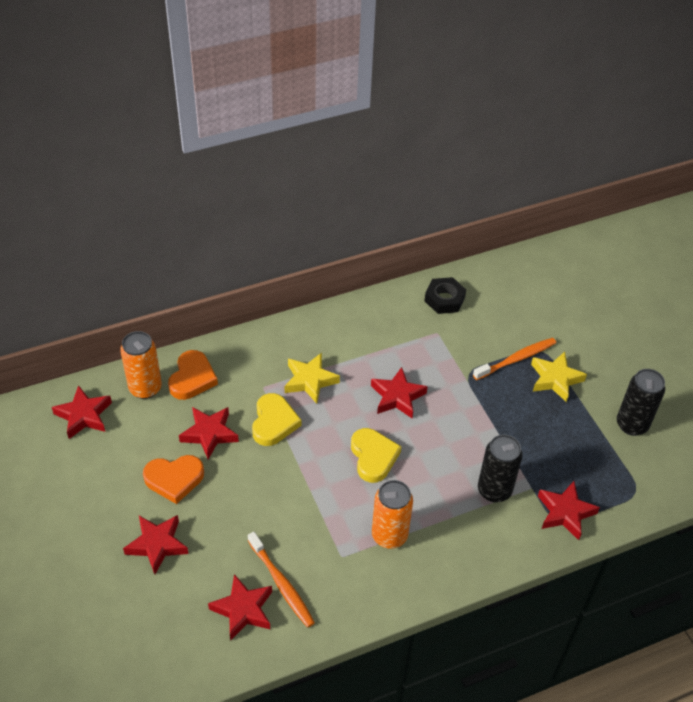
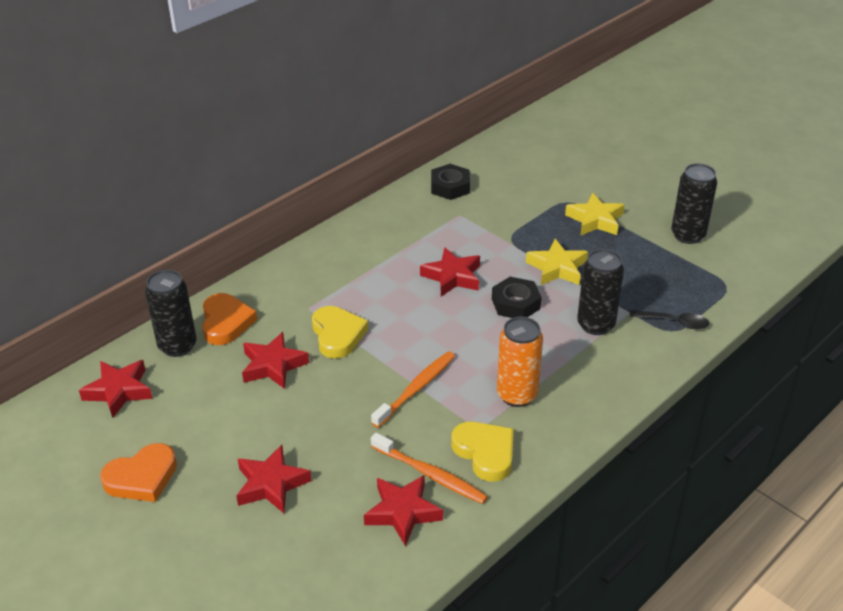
camera: 20 degrees left, 10 degrees down
orange can [120,331,162,399] -> black can [145,270,197,357]
orange heart [143,455,204,504] -> orange heart moved to [100,443,177,502]
yellow star [285,353,340,404] -> yellow star moved to [526,239,588,285]
yellow heart [351,428,402,483] -> yellow heart moved to [451,422,514,482]
orange toothbrush [473,338,556,380] -> orange toothbrush moved to [371,351,455,428]
red star [538,481,600,540] -> black spoon [630,310,709,329]
none -> black nut [492,277,542,318]

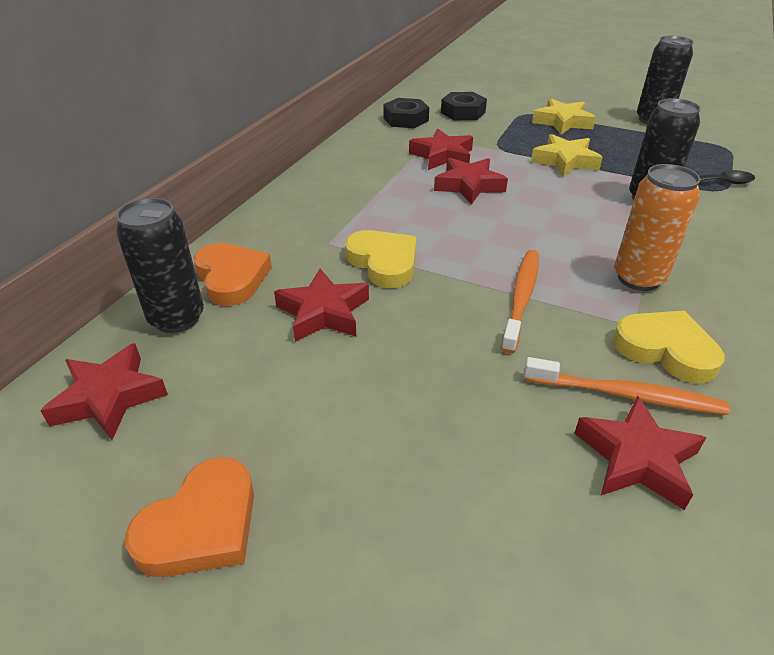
camera: 20 degrees left, 0 degrees up
red star [236,445,312,513] -> red star moved to [409,129,473,170]
black nut [492,277,542,318] -> black nut moved to [441,92,487,120]

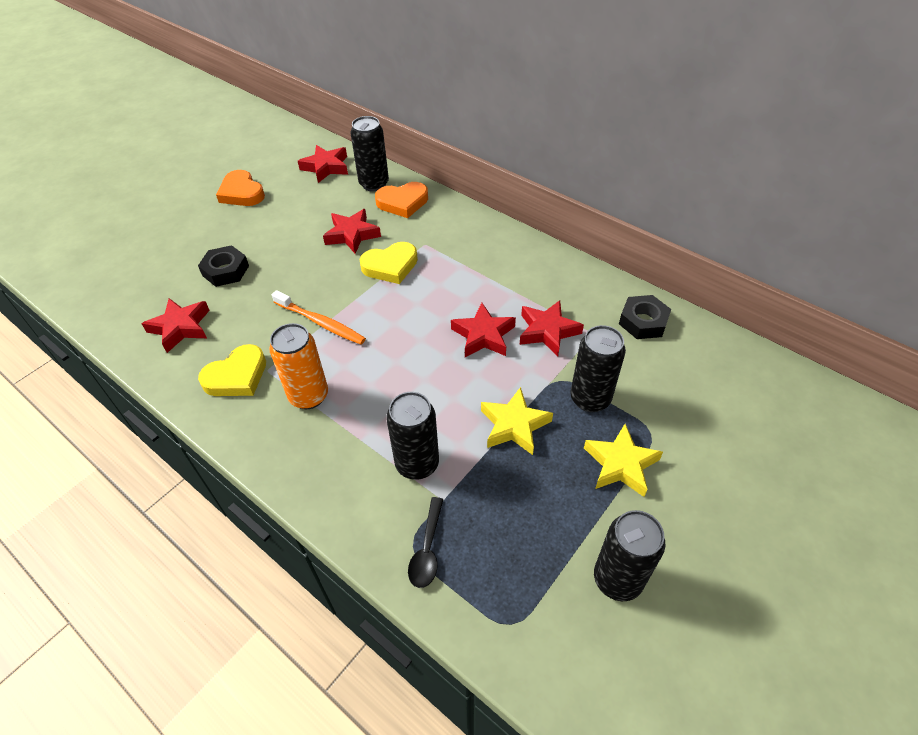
camera: 105 degrees right, 10 degrees up
black nut [441,92,487,120] -> black nut moved to [198,245,249,287]
orange toothbrush [524,357,730,415] -> none
none -> black can [571,325,626,412]

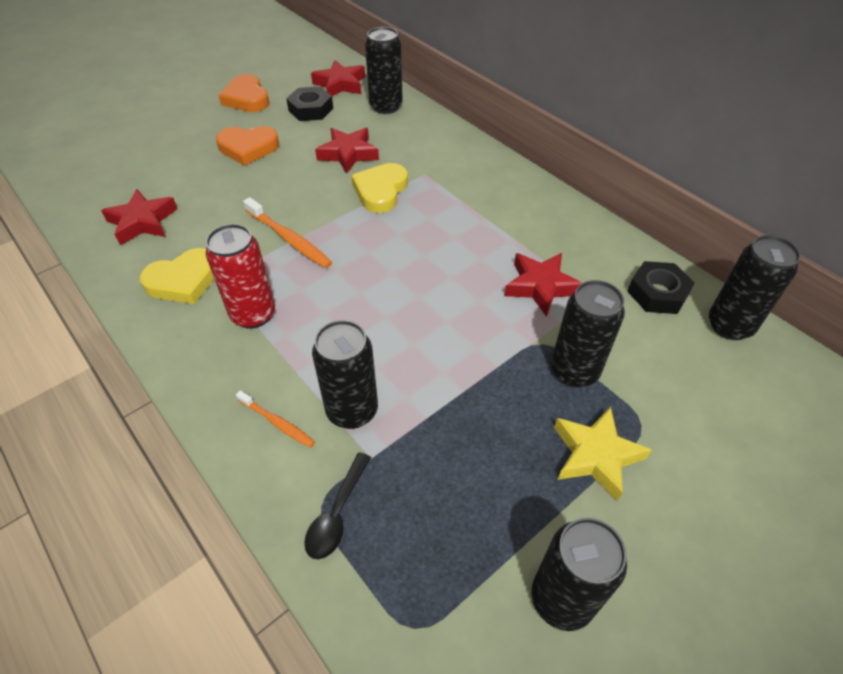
camera: 10 degrees right, 0 degrees up
black nut [198,245,249,287] -> black nut moved to [286,87,333,121]
orange can [269,323,328,409] -> red can [206,224,275,329]
yellow heart [359,242,418,284] -> yellow heart turned 120 degrees clockwise [351,163,408,213]
orange heart [375,182,428,218] -> orange heart moved to [216,126,279,166]
red star [451,303,516,357] -> none
yellow star [481,387,553,455] -> none
none -> orange toothbrush [236,390,315,448]
none -> black can [709,235,801,340]

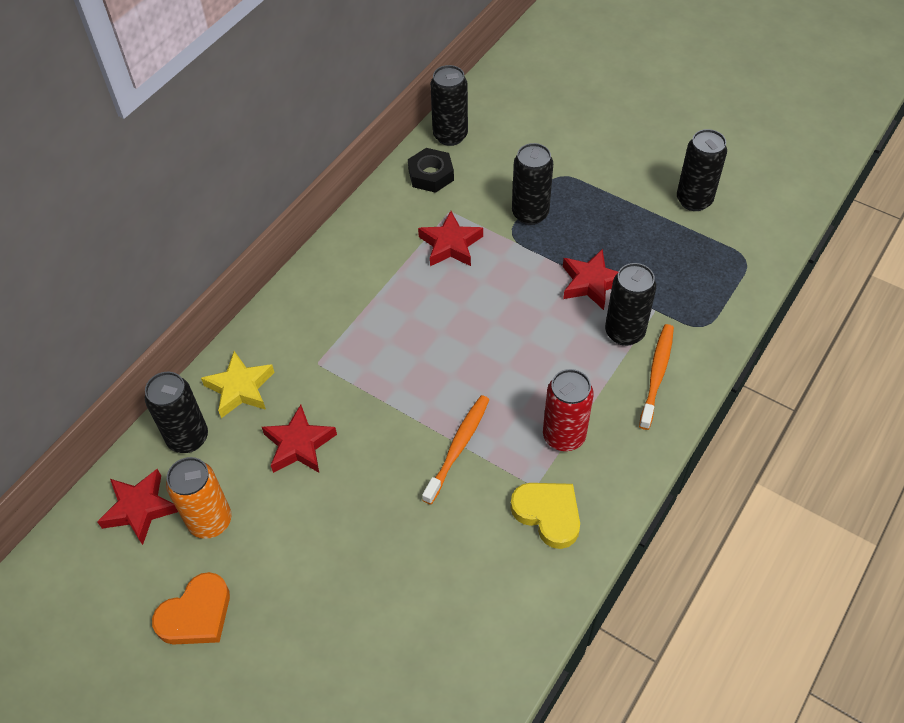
camera: 105 degrees left, 5 degrees up
red star [101,189,177,245] -> red star moved to [563,249,618,310]
orange heart [216,126,279,166] -> none
orange toothbrush [236,390,315,448] -> orange toothbrush [639,324,674,430], size x1.64
black nut [286,87,333,121] -> orange can [166,457,231,539]
black spoon [304,452,371,560] -> none
yellow heart [351,163,408,213] -> none
yellow star [554,407,652,501] -> yellow star moved to [201,351,275,418]

